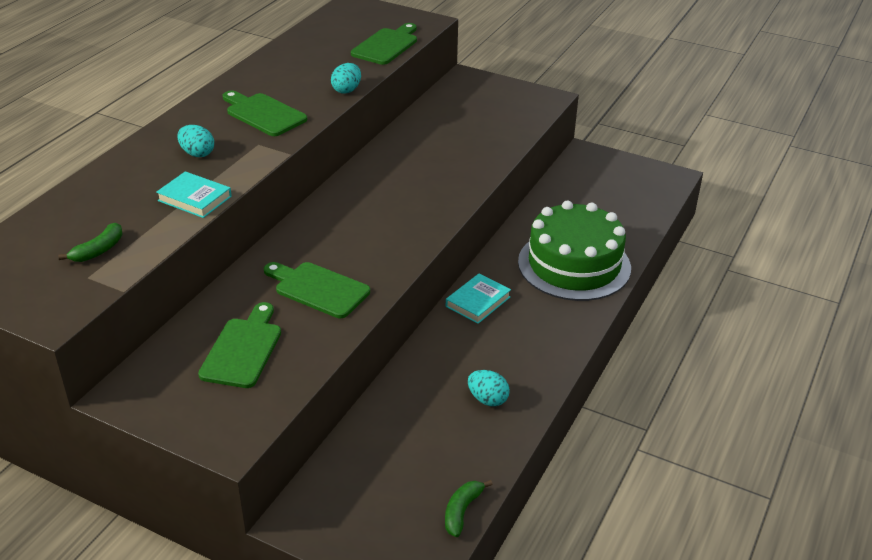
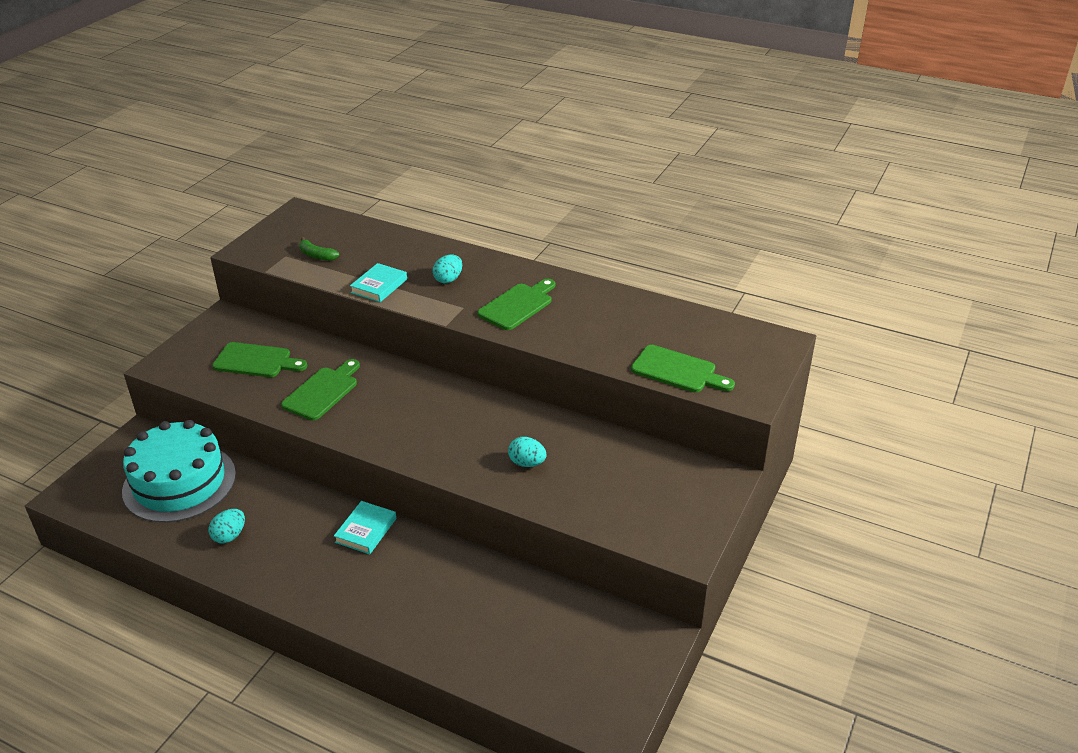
camera: 90 degrees right, 0 degrees up
turquoise egg [331,63,361,94] -> turquoise egg moved to [508,437,547,467]
green banana [445,480,493,537] -> none
turquoise book [446,274,511,324] -> turquoise book turned 75 degrees clockwise [334,501,396,555]
green cake [518,201,631,301] -> none
none -> turquoise cake [122,420,236,523]

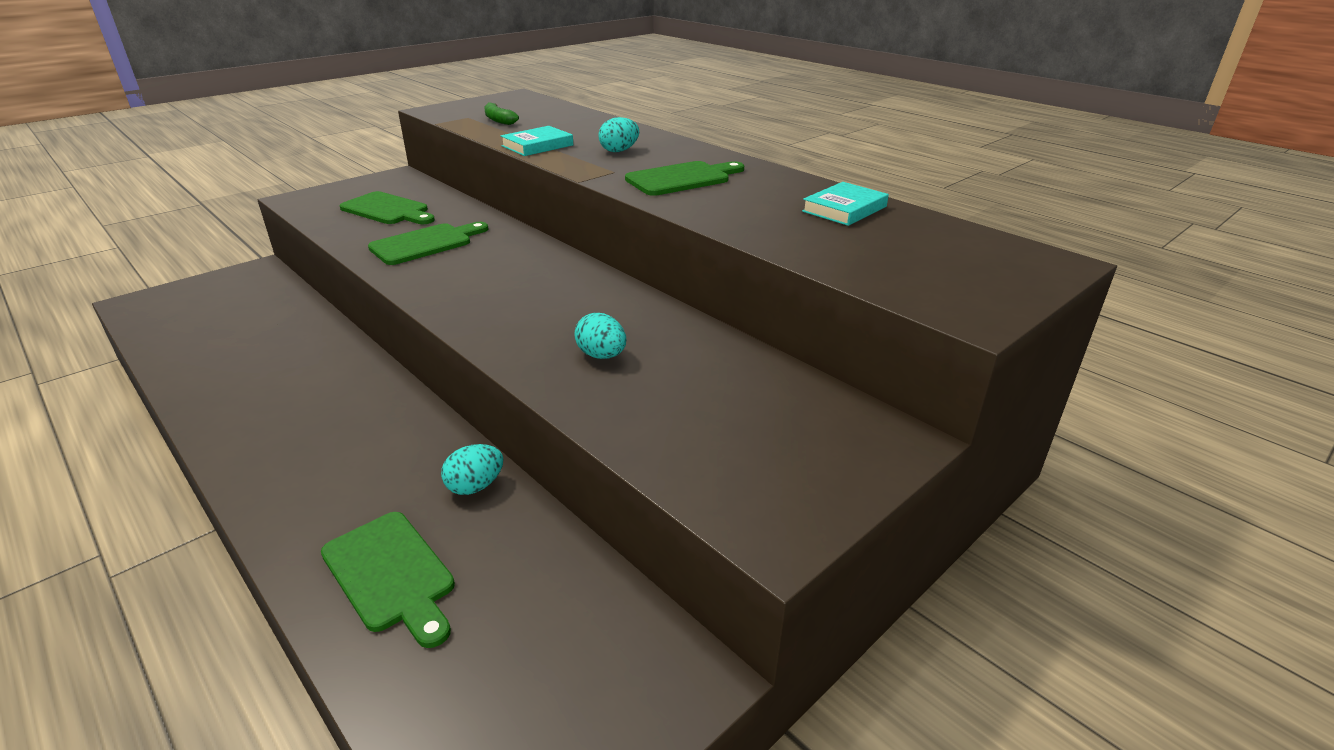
camera: 20 degrees right, 5 degrees down
turquoise cake [122,420,236,523] -> none
turquoise egg [209,509,245,544] -> turquoise egg moved to [441,444,503,495]
turquoise book [334,501,396,555] -> turquoise book moved to [802,182,889,226]
green cutting board [631,345,735,392] -> green cutting board moved to [321,512,455,648]

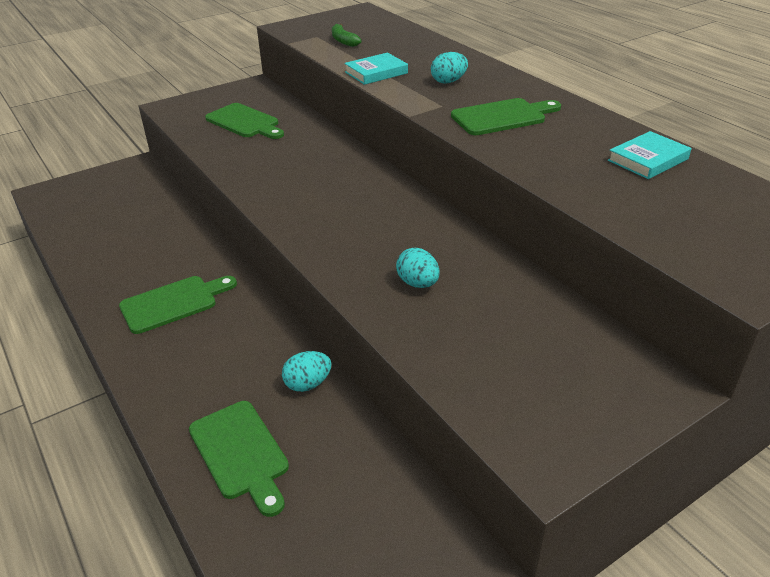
camera: 10 degrees right, 5 degrees up
green cutting board [368,222,489,265] -> green cutting board moved to [119,276,237,334]

